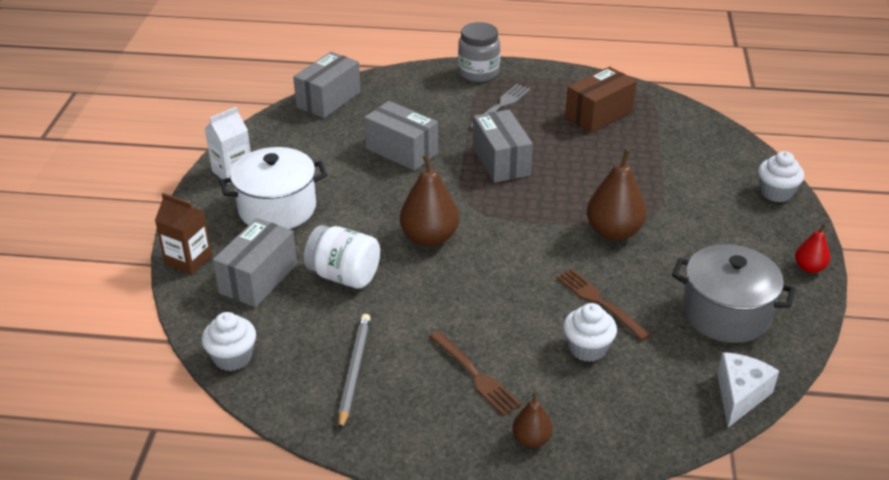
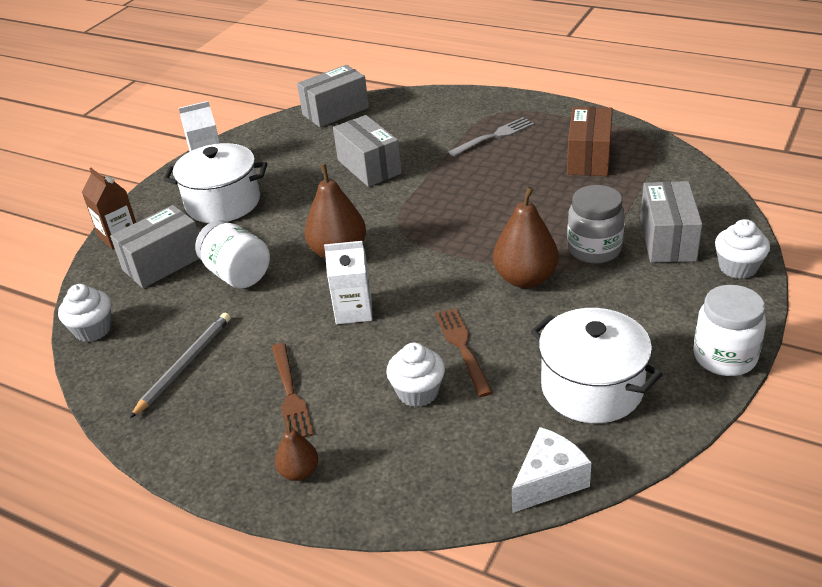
camera: 25 degrees right, 0 degrees up
grey jar [458,22,500,82] -> grey jar moved to [567,185,625,264]
grey box [473,110,533,183] -> grey box moved to [640,181,703,263]
brown box [565,67,637,133] -> brown box turned 60 degrees counterclockwise [567,107,613,176]
grey pot [672,244,796,343] -> white pot [531,308,663,423]
red pear [795,224,830,273] -> white jar [693,285,766,376]
none -> white carton [324,241,372,324]

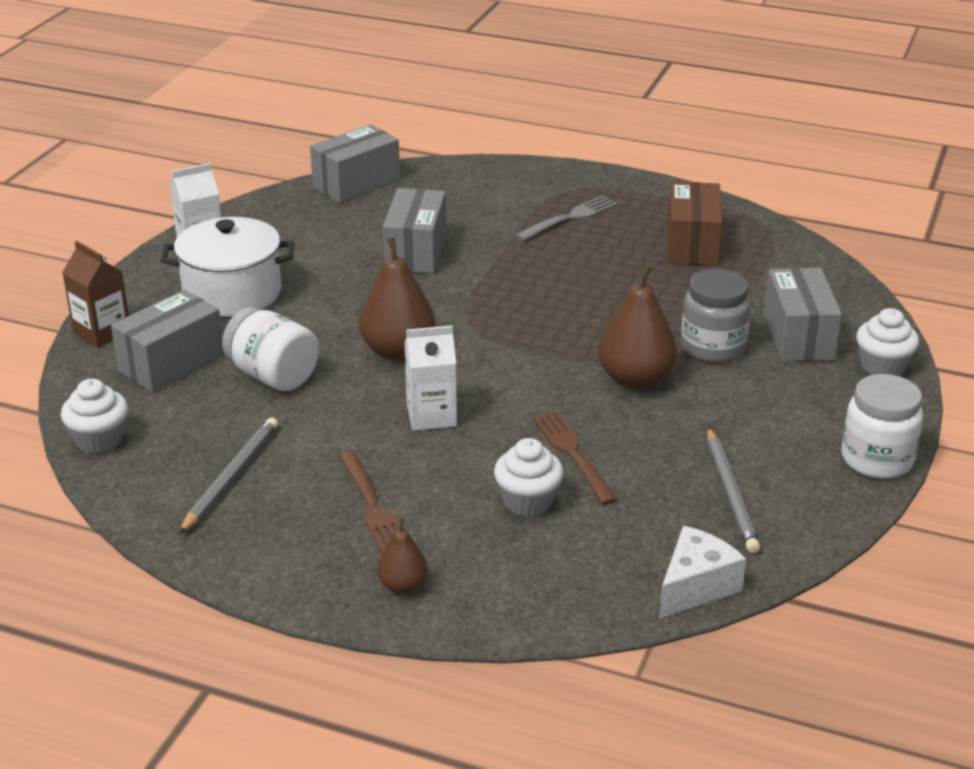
camera: 10 degrees left, 5 degrees down
grey box [333,115,402,187] -> grey box turned 45 degrees clockwise [383,188,446,274]
white pot [531,308,663,423] -> grey pencil [707,427,760,553]

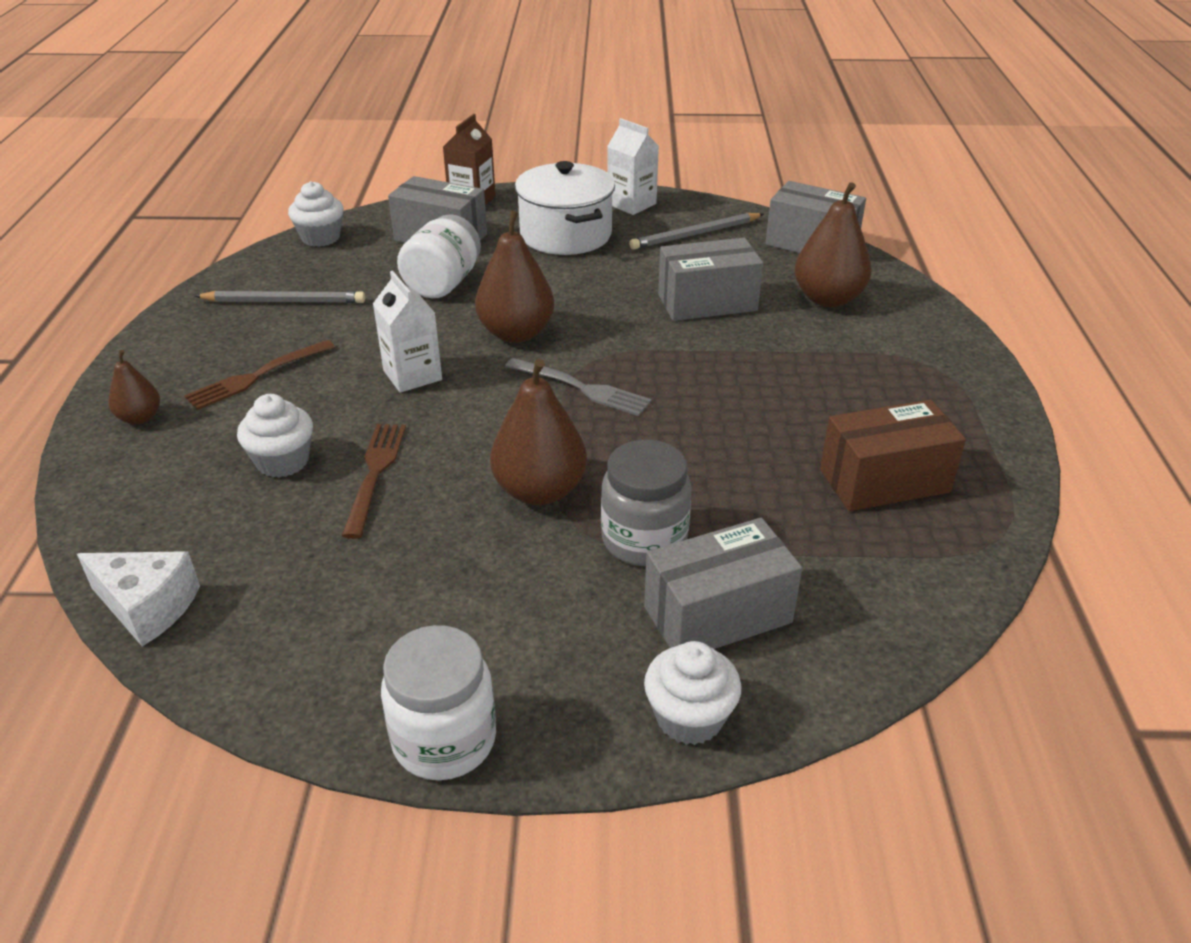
camera: 70 degrees right, 5 degrees up
grey fork [515,195,618,241] -> grey fork moved to [505,358,652,416]
brown fork [532,411,617,505] -> brown fork turned 45 degrees counterclockwise [342,424,406,539]
grey pencil [707,427,760,553] -> grey pencil moved to [629,213,764,250]
none -> brown pear [794,182,872,307]

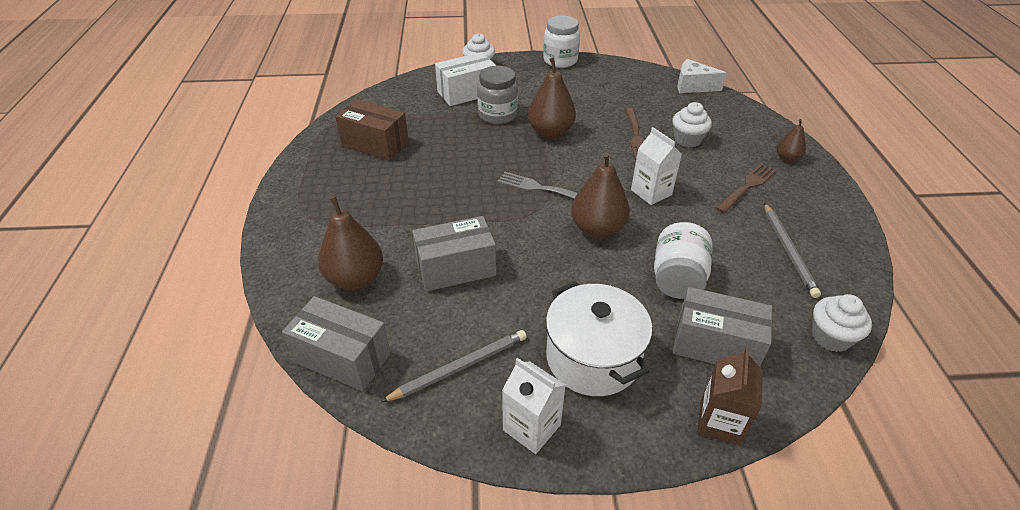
camera: 175 degrees right, 5 degrees up
grey pencil [195,291,365,303] -> grey pencil turned 90 degrees counterclockwise [764,203,821,298]
grey box [644,518,802,649] -> white box [435,52,496,106]
brown box [820,399,966,511] -> brown box turned 45 degrees clockwise [335,99,409,161]

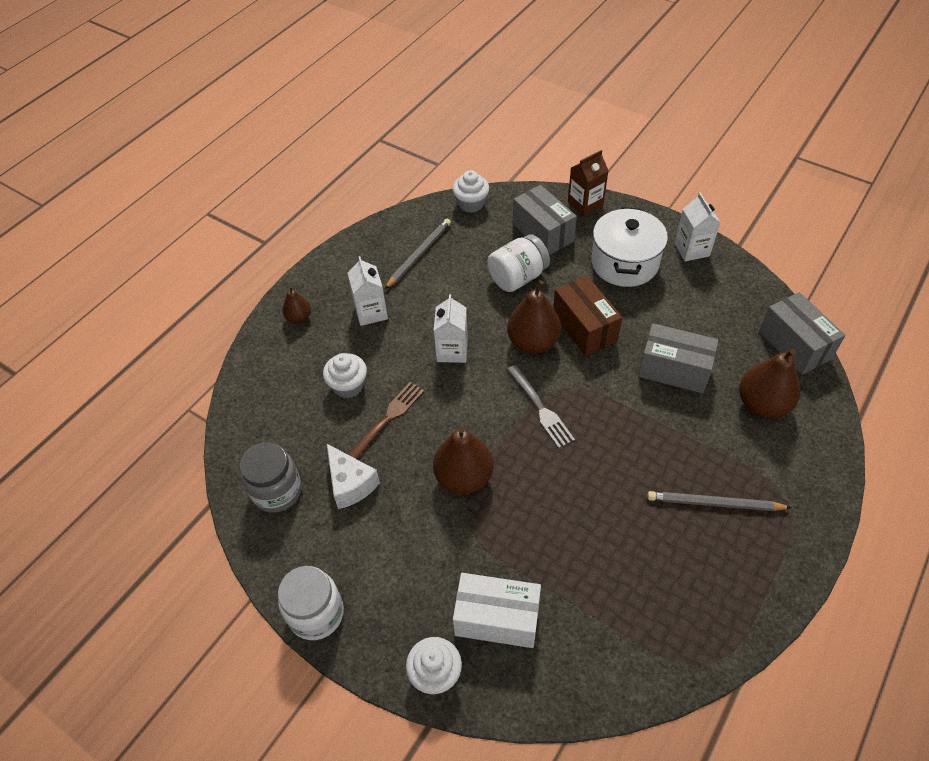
camera: 140 degrees left, 10 degrees up
brown box [335,99,409,161] -> brown box moved to [553,276,622,356]
grey pencil [381,330,527,402] -> grey pencil moved to [647,491,792,511]
grey jar [477,66,518,124] -> grey jar moved to [240,442,302,513]
white cheese [677,59,727,93] -> white cheese moved to [327,444,380,509]
brown fork [716,163,777,213] -> white carton [348,256,388,326]

